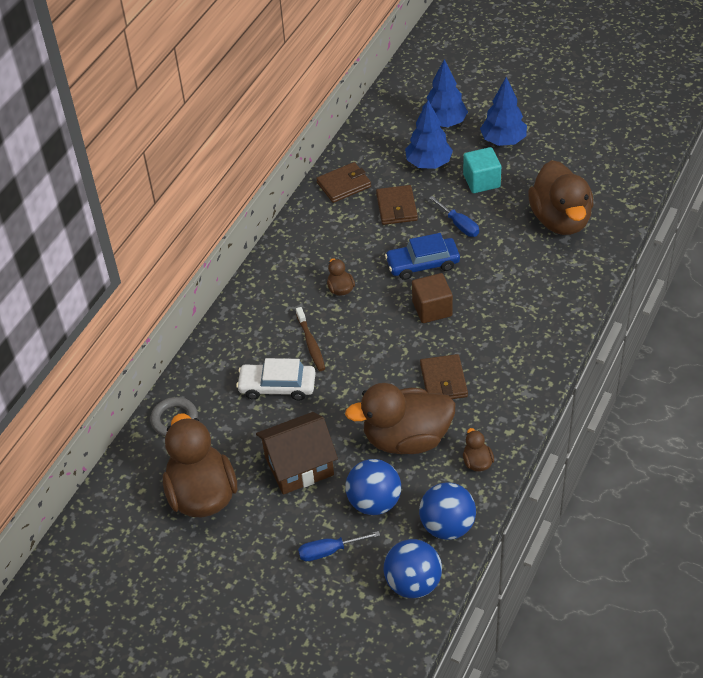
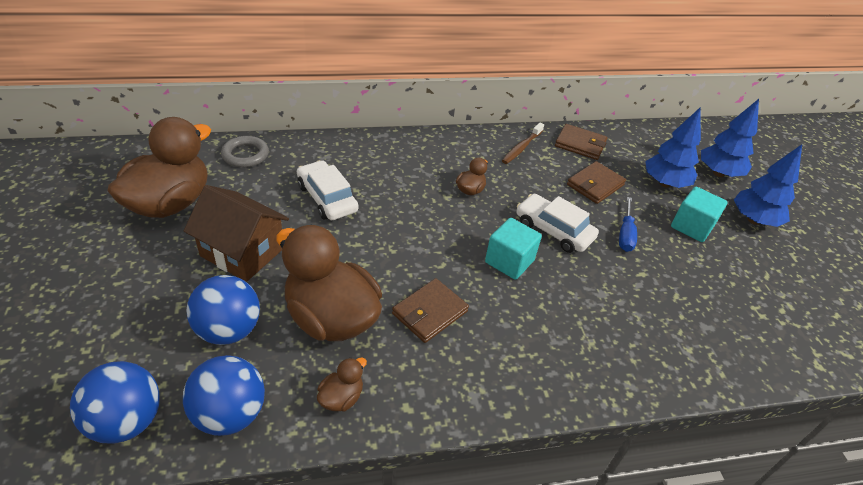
camera: 45 degrees right, 5 degrees down
brown toothbrush [296,307,325,371] -> brown toothbrush moved to [502,123,544,164]
blue screwdriver [298,531,380,561] -> none
blue car [385,233,460,280] -> white car [516,194,599,253]
brown cube [412,273,453,323] -> turquoise cube [485,218,542,280]
brown duck [528,160,594,235] -> none

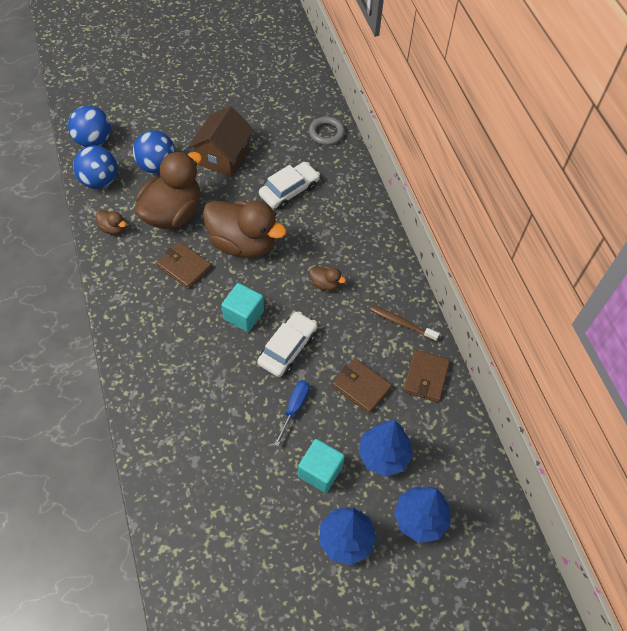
camera: 85 degrees right, 15 degrees up
brown duck [107,117,211,218] -> brown duck moved to [203,200,287,258]
blue screwdriver [619,197,637,252] -> blue screwdriver turned 105 degrees clockwise [274,381,310,446]

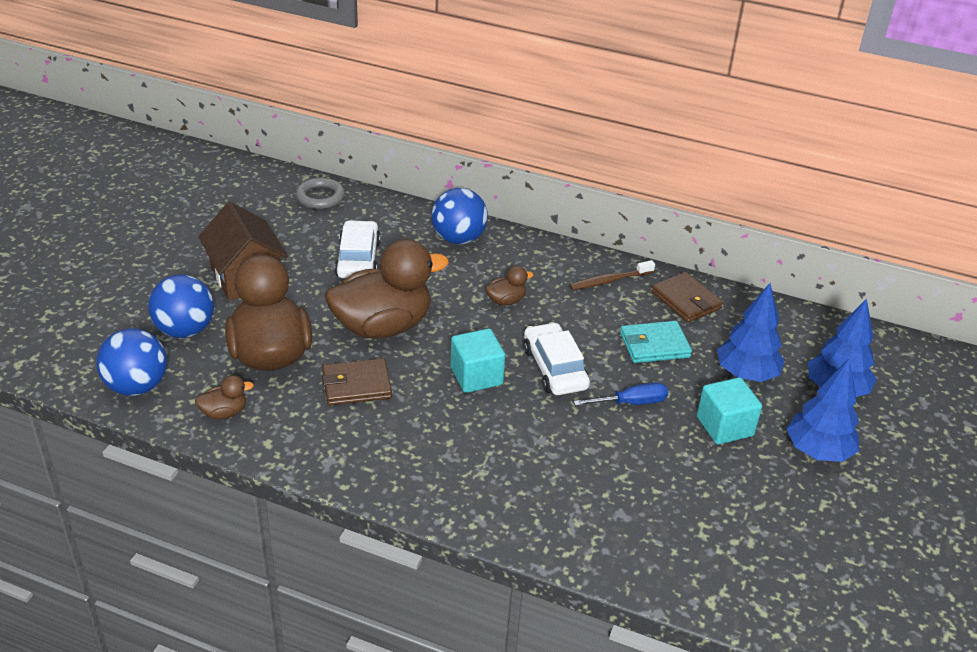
camera: 50 degrees left, 20 degrees down
blue ball [68,106,111,147] -> blue ball moved to [432,188,488,244]
blue screwdriver [274,381,310,446] -> blue screwdriver turned 105 degrees clockwise [574,382,668,406]
brown wallet [332,358,392,413] -> turquoise wallet [620,321,692,363]

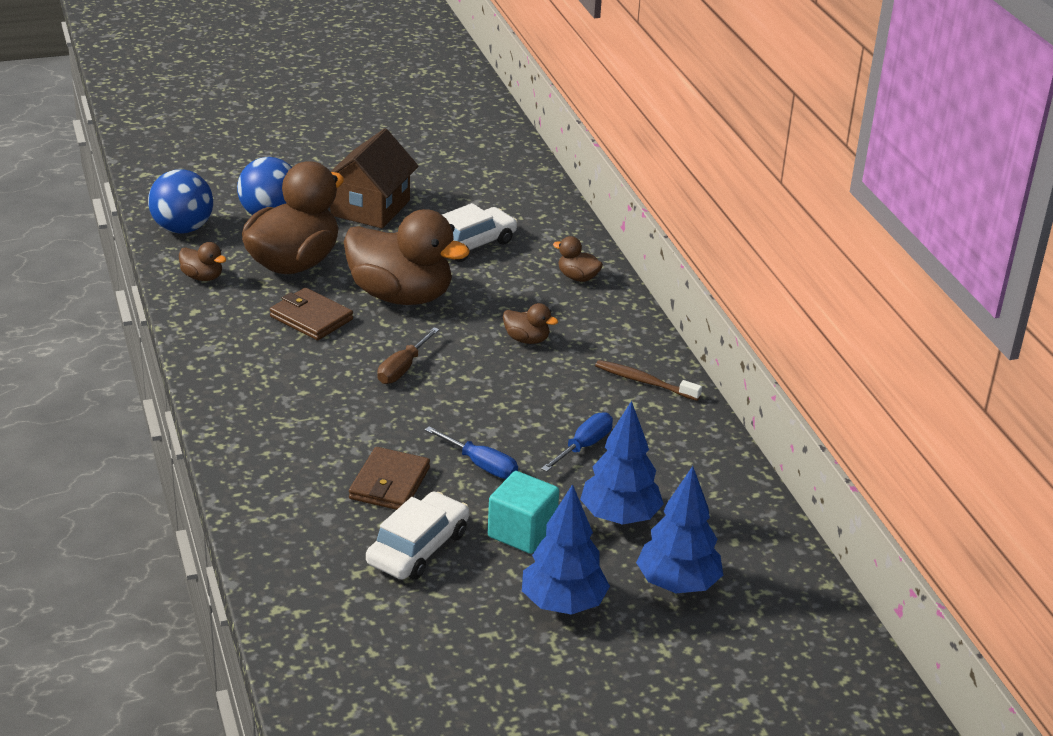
camera: 50 degrees right, 5 degrees down
grey ring [296,178,345,209] -> none
blue ball [432,188,488,244] -> brown duck [553,236,603,282]
turquoise cube [451,329,505,393] -> brown screwdriver [377,327,440,384]
white car [524,322,590,395] -> white car moved to [366,491,469,580]
turquoise wallet [620,321,692,363] -> blue screwdriver [541,412,613,472]
brown wallet [651,272,723,322] -> brown wallet moved to [349,447,430,510]

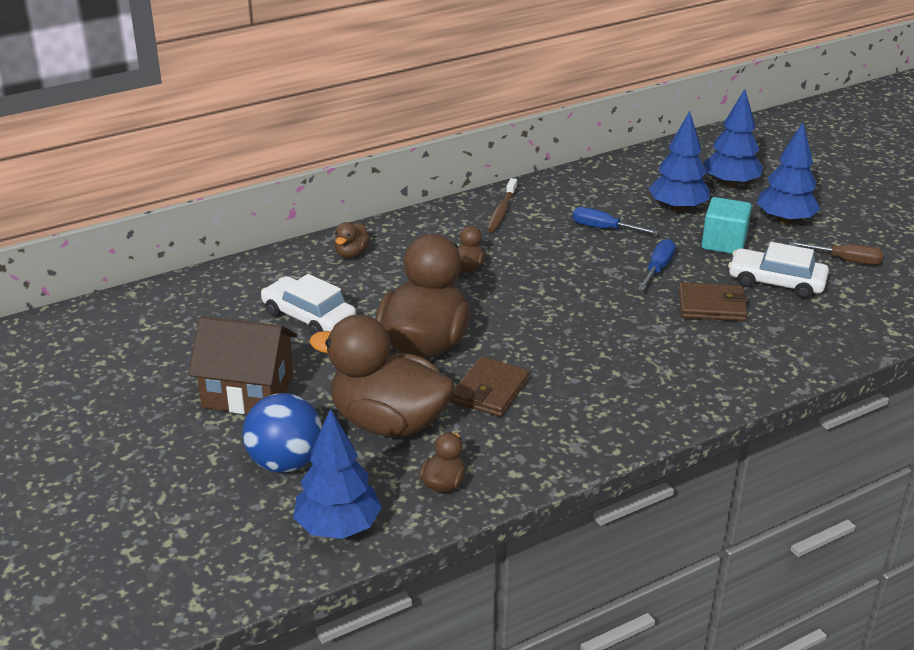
camera: 100 degrees left, 0 degrees up
blue ball [148,169,213,234] -> blue tree [293,409,382,539]
brown screwdriver [377,327,440,384] -> brown screwdriver moved to [789,241,883,265]

